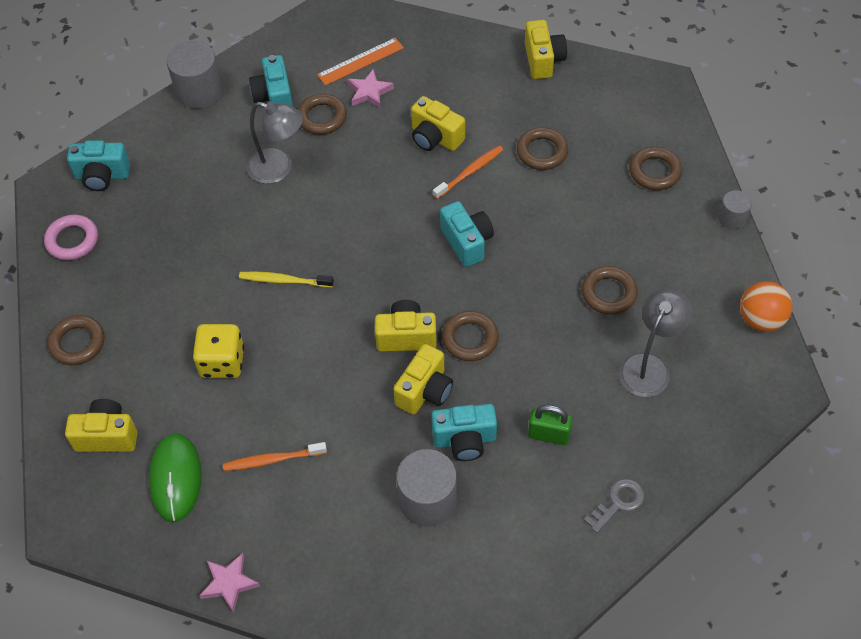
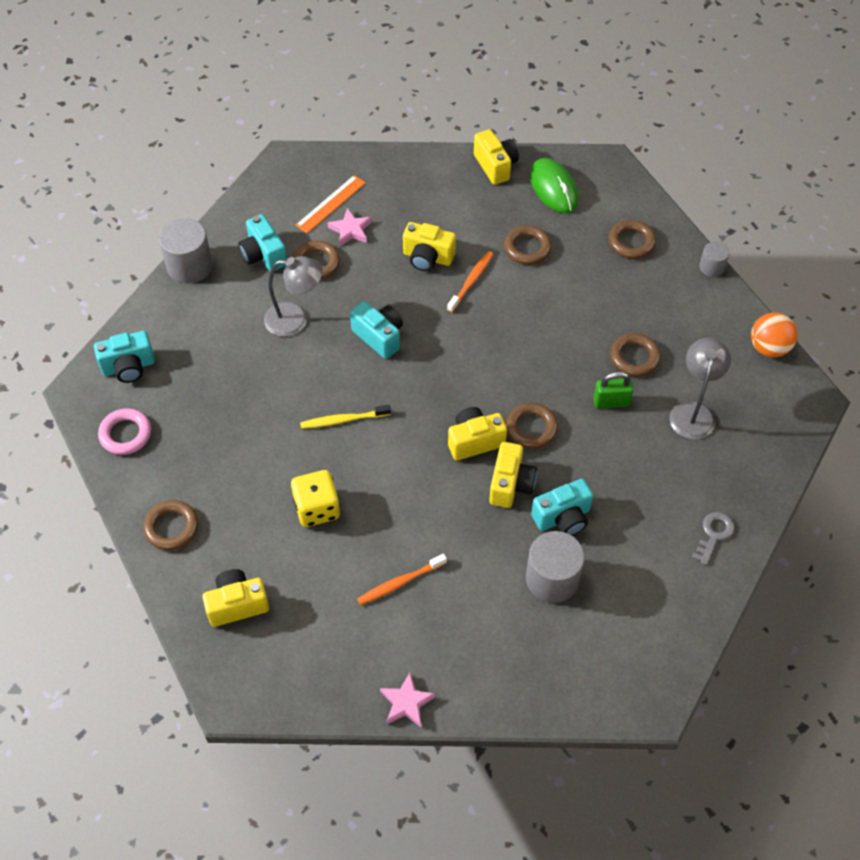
camera: 20 degrees left, 0 degrees up
green mouse [149,433,202,522] -> green mouse moved to [530,158,578,213]
turquoise camera [440,201,494,267] -> turquoise camera moved to [350,301,403,359]
green padlock [528,405,572,445] -> green padlock moved to [593,371,633,409]

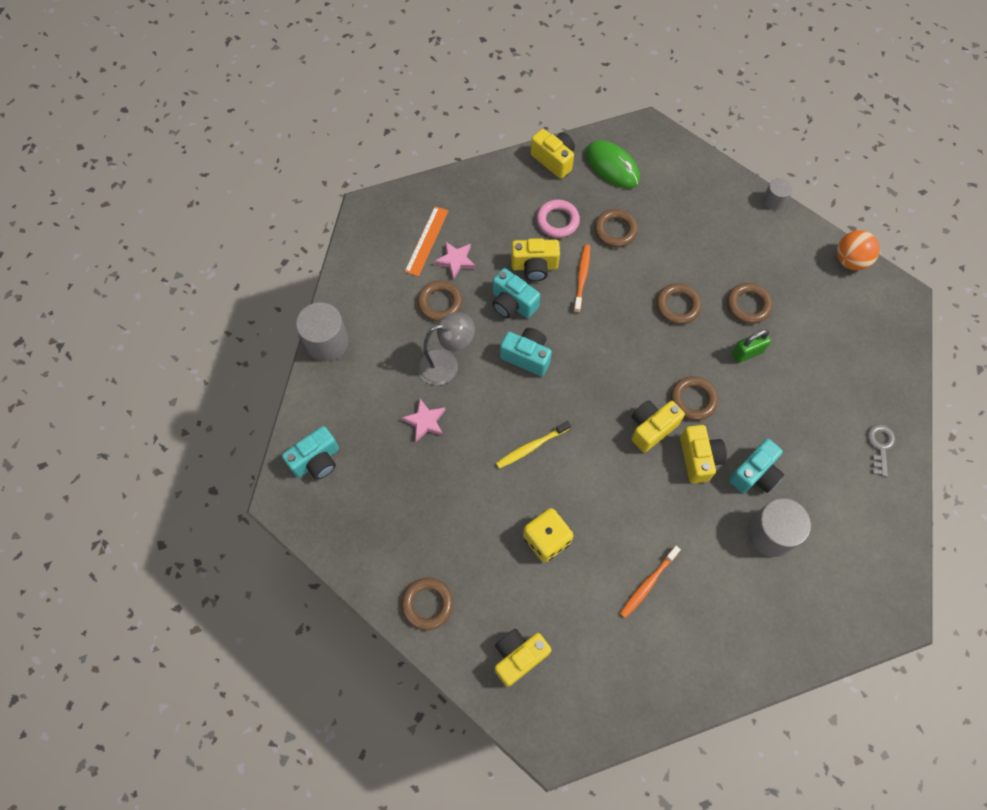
camera: 20 degrees left, 10 degrees up
pink ring [98,408,151,455] -> pink ring moved to [536,200,580,238]
turquoise camera [239,214,287,271] -> turquoise camera moved to [492,268,540,318]
pink star [380,673,436,727] -> pink star moved to [401,399,446,442]
brown ring [608,220,656,259] -> brown ring moved to [656,283,702,325]
grey lamp [670,338,731,440] -> none

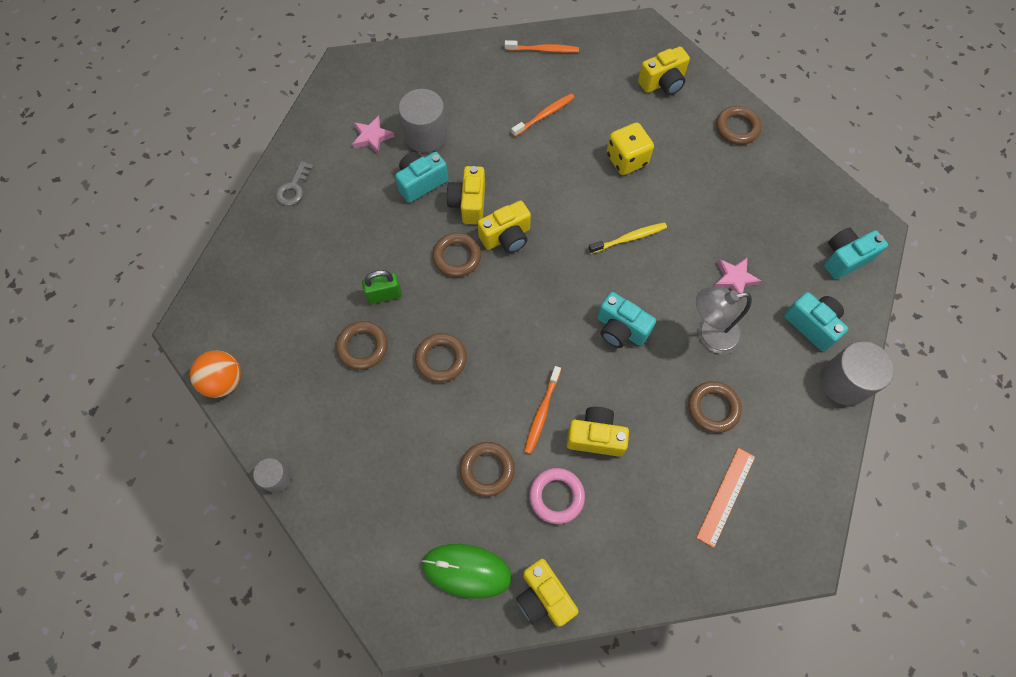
camera: 170 degrees left, 0 degrees up
pink star [434,241,476,280] -> pink star moved to [352,116,395,154]
turquoise camera [492,268,540,318] -> turquoise camera moved to [784,292,848,351]
green mouse [586,140,640,188] -> green mouse turned 45 degrees counterclockwise [422,544,512,599]
none -> orange toothbrush [505,40,579,53]

